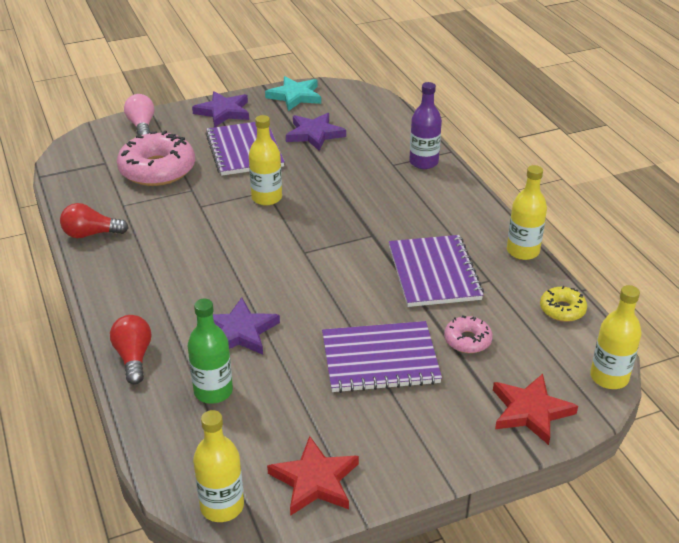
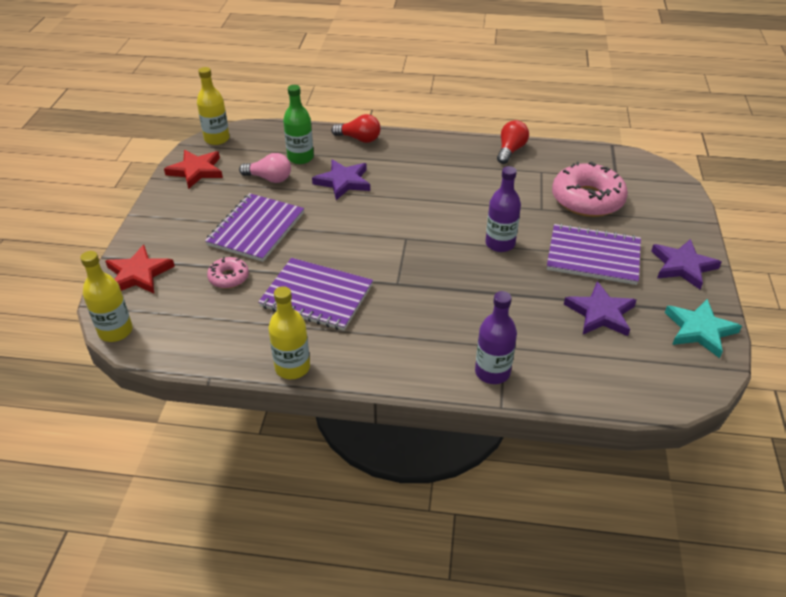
camera: 120 degrees right, 5 degrees up
pink light bulb [124,94,154,136] -> pink light bulb moved to [239,153,291,183]
yellow bottle [249,115,282,206] -> purple bottle [485,166,521,252]
yellow donut [540,286,587,322] -> none

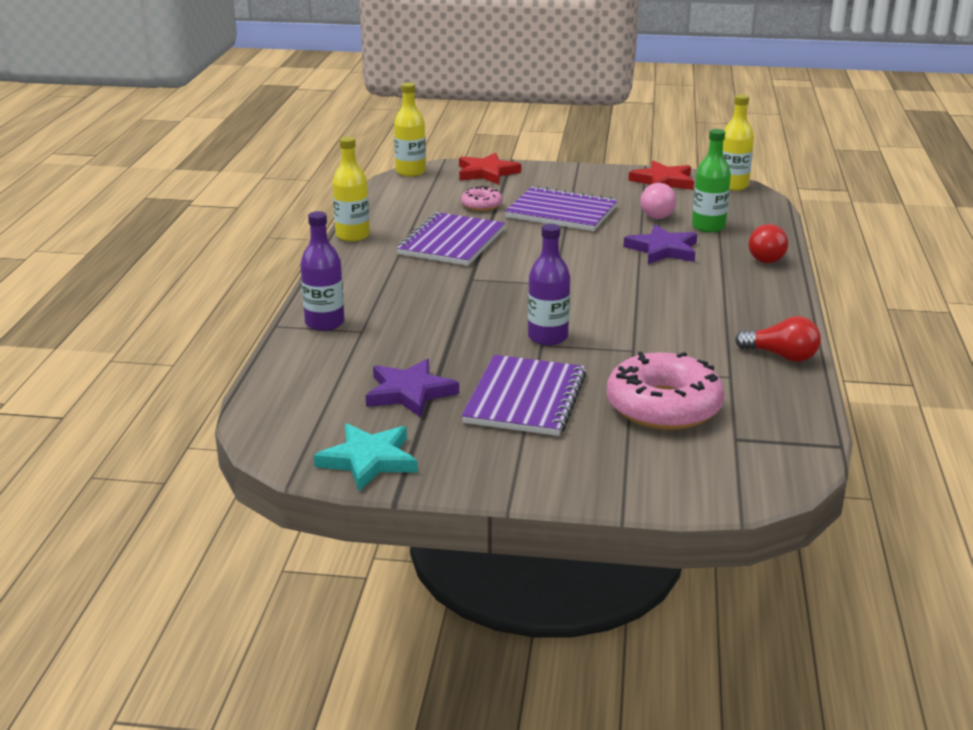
camera: 90 degrees right, 15 degrees down
purple star [651,239,721,290] -> none

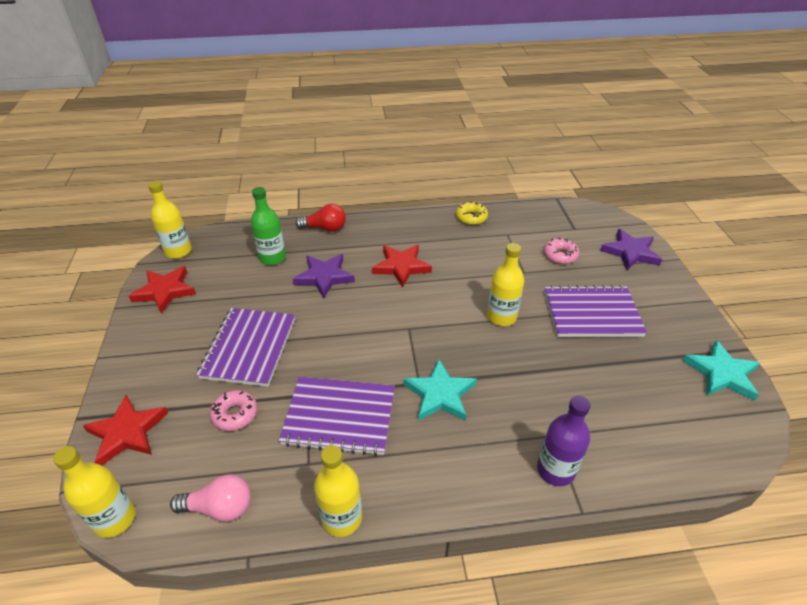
camera: 105 degrees left, 15 degrees up
purple star [366,359,459,418] -> purple star moved to [600,229,662,270]
purple bottle [528,223,570,345] -> yellow bottle [487,243,524,326]
pink donut [607,351,725,430] -> pink donut [544,237,579,264], size x0.50
pink light bulb [640,183,677,219] -> pink light bulb moved to [170,474,251,522]
red light bulb [735,316,821,362] -> yellow donut [456,201,488,225]
none -> red star [372,245,432,288]
none -> turquoise star [404,359,477,421]

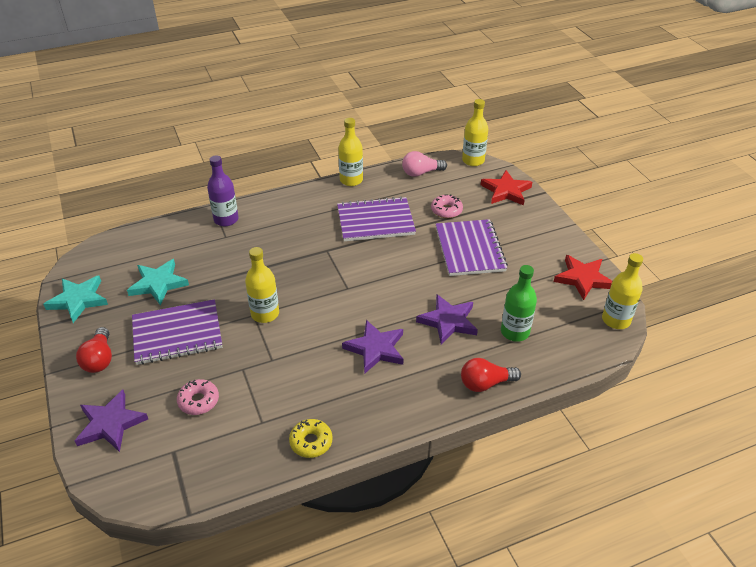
camera: 165 degrees right, 0 degrees up
red star [372,245,432,288] -> purple star [342,320,403,374]
turquoise star [404,359,477,421] -> turquoise star moved to [127,259,189,305]
none -> red light bulb [76,327,112,373]

